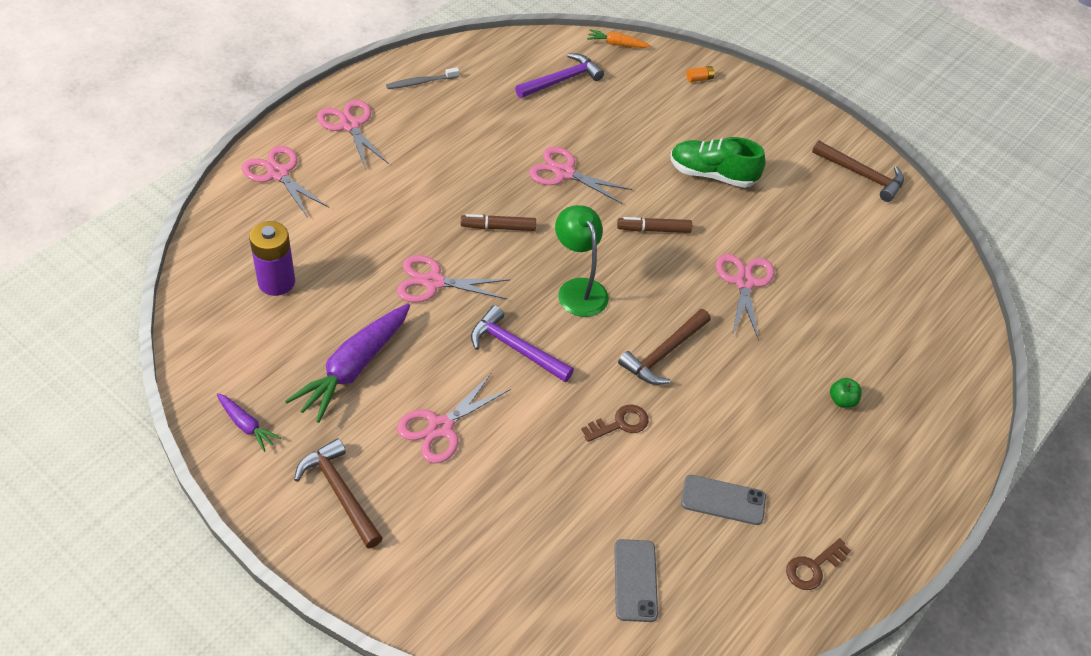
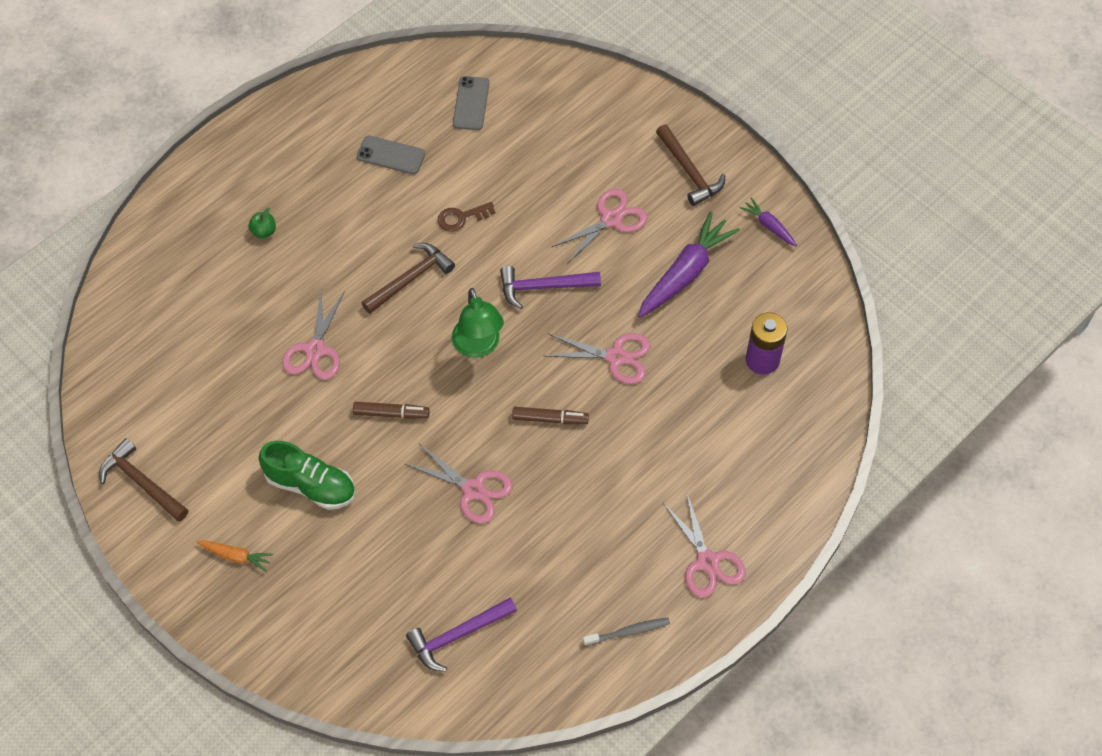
camera: 170 degrees left, 10 degrees up
pink scissors [242,146,330,218] -> none
purple hammer [471,305,574,382] -> purple hammer turned 135 degrees clockwise [500,266,601,309]
orange carrot [587,29,651,48] -> orange carrot moved to [196,540,273,572]
orange battery [687,66,715,82] -> none
brown key [786,538,851,590] -> none

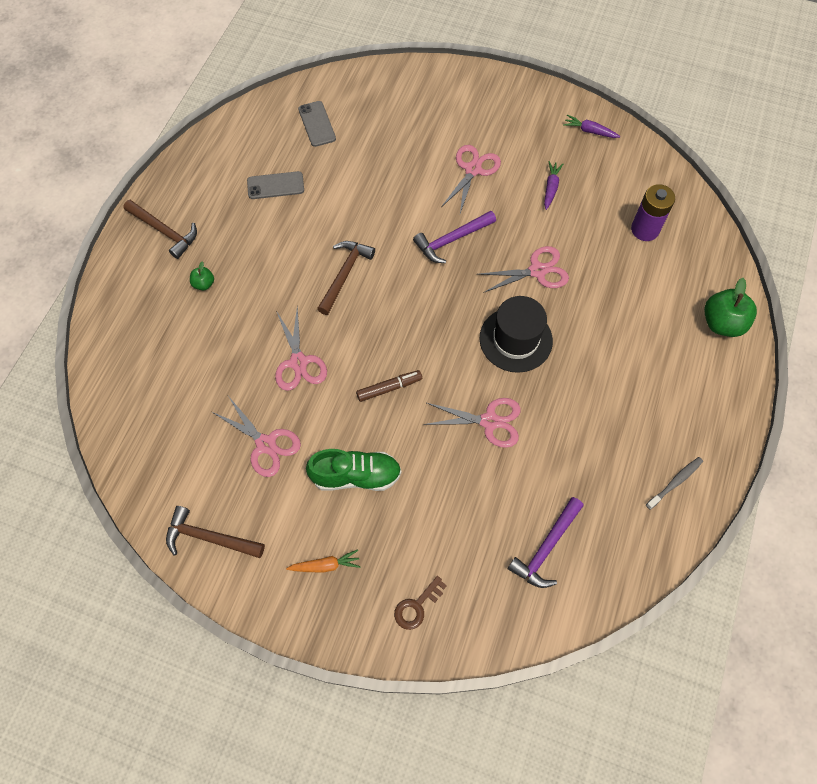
camera: 25 degrees left, 5 degrees up
brown key [437,202,495,232] -> brown key moved to [394,576,447,630]
green lamp [451,288,504,358] -> none
brown marker [512,407,589,424] -> black hat [480,296,553,373]
purple carrot [638,211,740,318] -> purple carrot [544,161,563,210], size x0.50
brown hammer [656,124,725,206] -> brown hammer moved to [123,200,197,259]
pink scissors [663,494,746,598] -> pink scissors moved to [212,397,301,477]
none -> green apple [704,278,757,337]

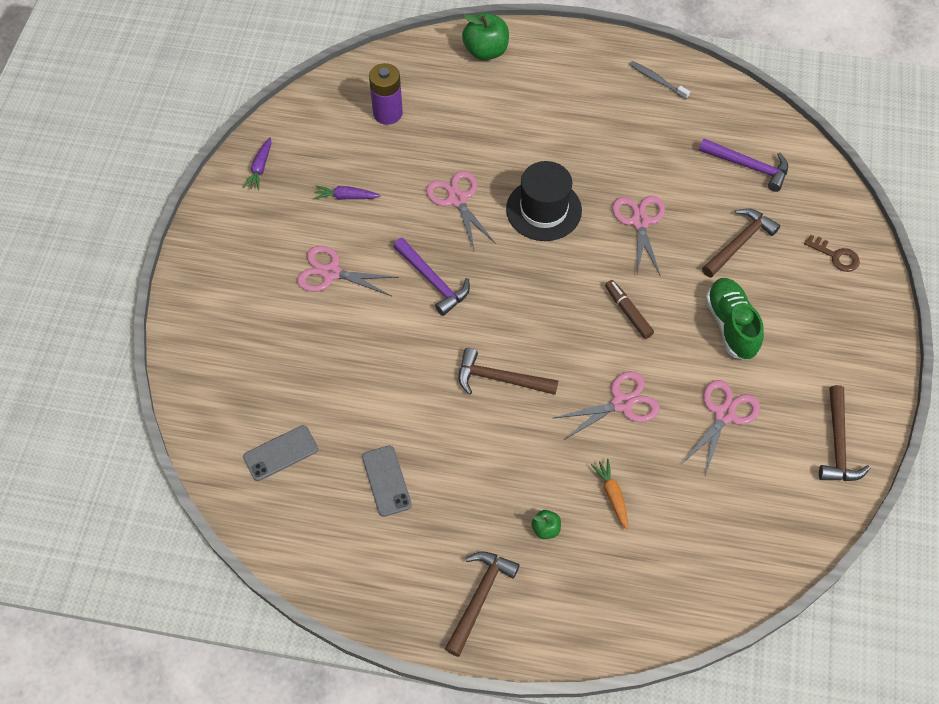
camera: 100 degrees left, 5 degrees down
orange carrot [286,549,361,573] -> orange carrot moved to [591,459,629,530]
none -> brown hammer [702,208,780,278]

